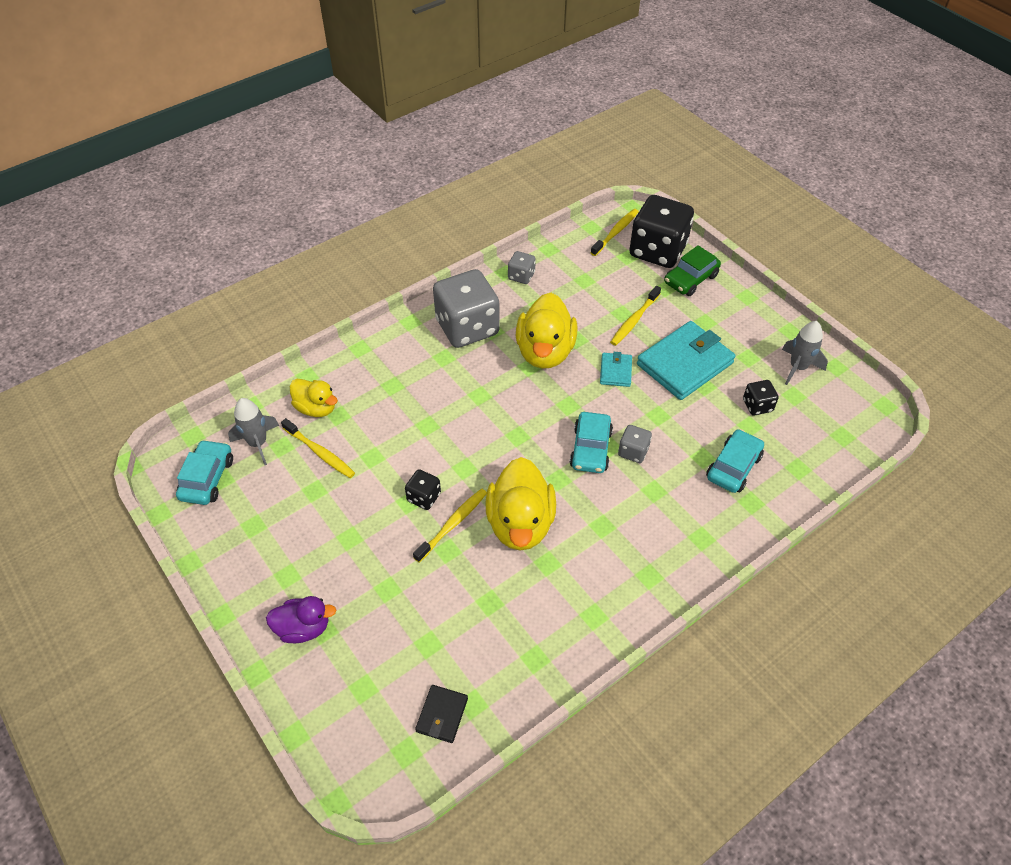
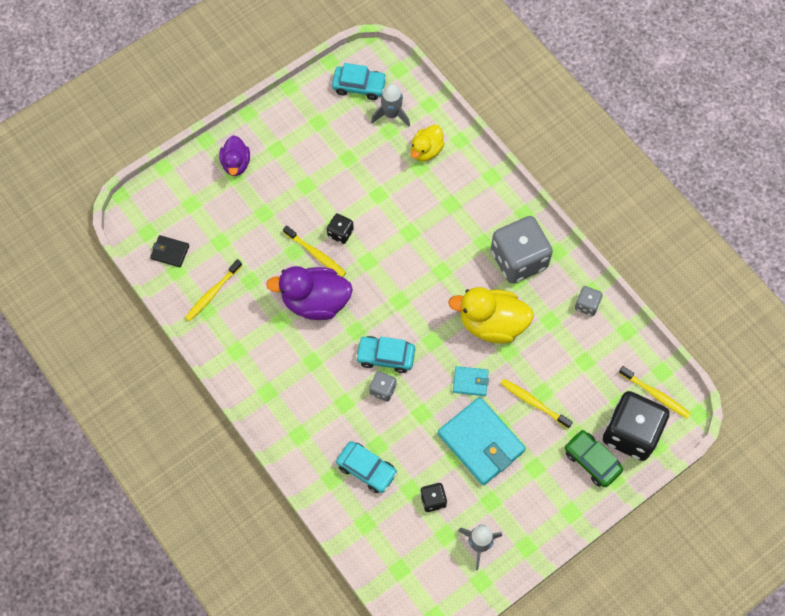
camera: 90 degrees right, 15 degrees up
yellow toothbrush [281,418,355,478] -> yellow toothbrush moved to [185,259,242,322]
yellow duck [485,457,556,551] -> purple duck [266,266,353,320]

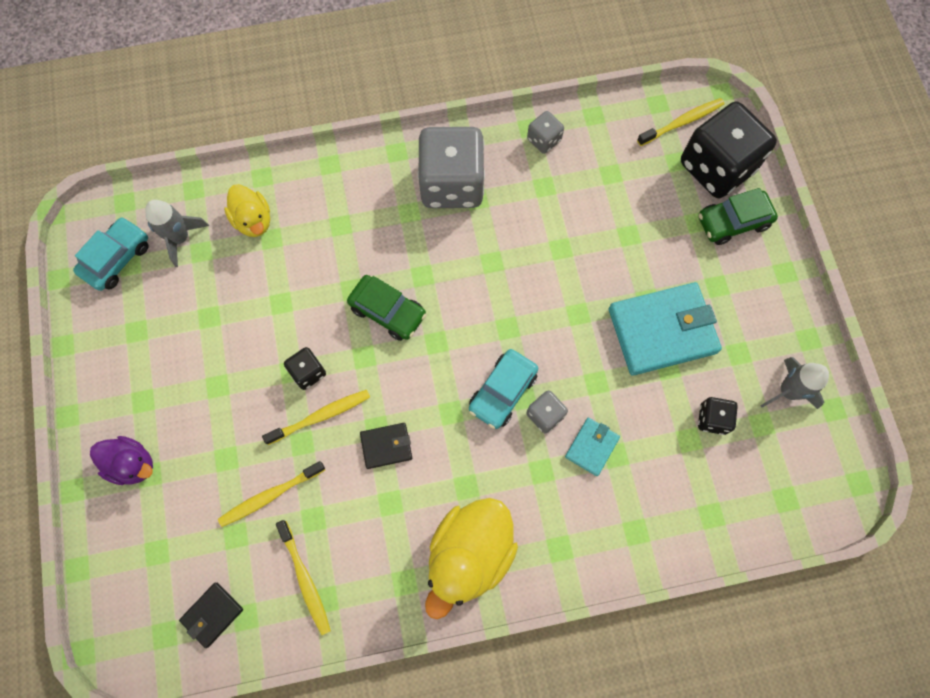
camera: 65 degrees left, 5 degrees up
purple duck [266,266,353,320] -> black wallet [360,423,412,469]
turquoise car [336,441,397,493] -> none
yellow duck [448,287,534,344] -> yellow duck moved to [425,498,518,619]
turquoise wallet [453,366,489,396] -> turquoise wallet moved to [565,418,620,476]
yellow toothbrush [500,379,573,429] -> yellow toothbrush moved to [218,461,325,527]
none -> green car [347,275,426,341]

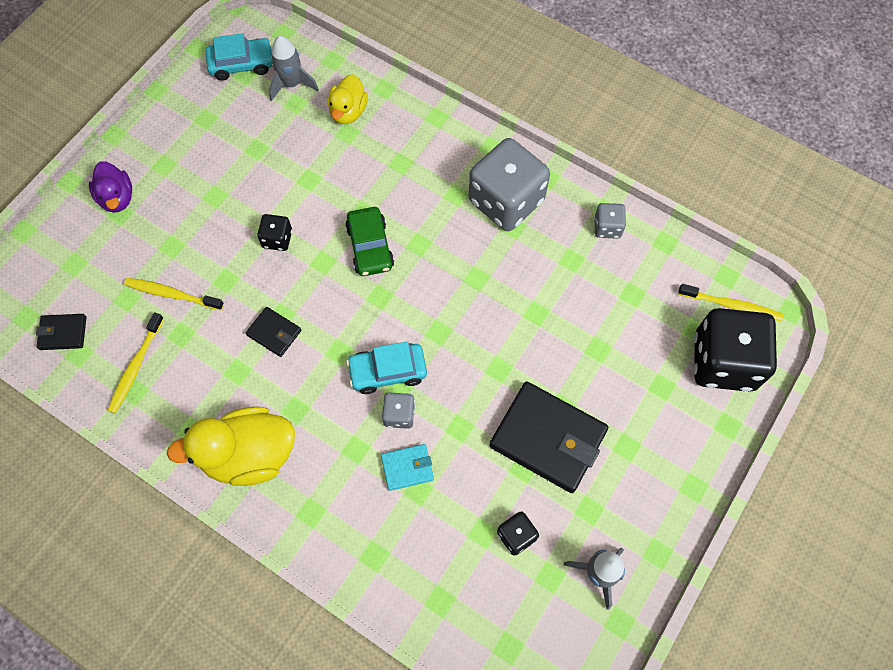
camera: 45 degrees right, 5 degrees down
yellow toothbrush [262,390,370,445] -> none
turquoise wallet [609,282,722,375] -> black wallet [489,381,608,493]
green car [698,188,778,245] -> none

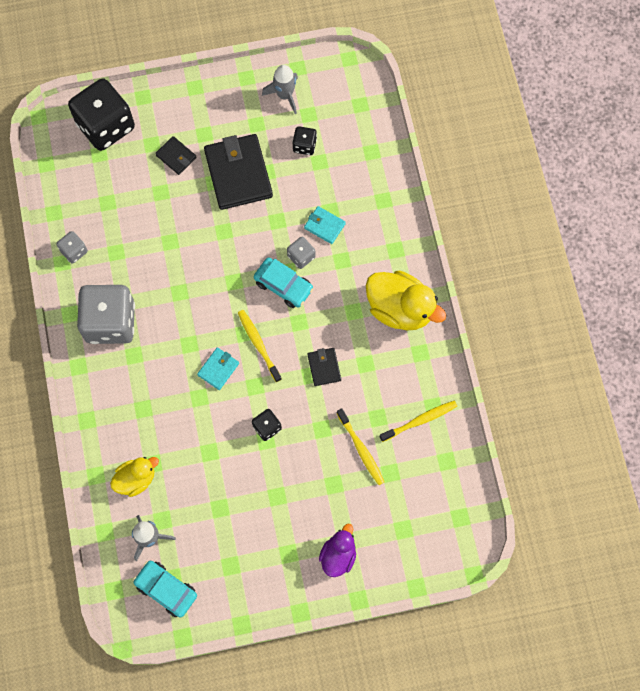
camera: 135 degrees left, 5 degrees up
black wallet [36,314,86,350] -> black wallet moved to [155,136,197,175]
green car [345,207,394,276] -> turquoise wallet [197,348,239,390]
yellow toothbrush [678,284,783,321] -> yellow toothbrush moved to [238,310,282,382]

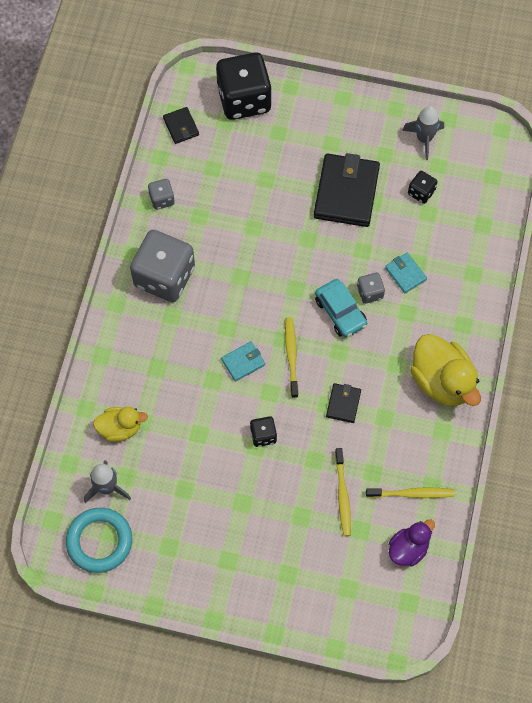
camera: 25 degrees right, 5 degrees down
turquoise car [133,561,197,618] -> turquoise ring [66,508,132,573]
black wallet [155,136,197,175] -> black wallet moved to [163,107,199,144]
purple duck [319,524,356,577] -> purple duck moved to [389,520,435,567]

